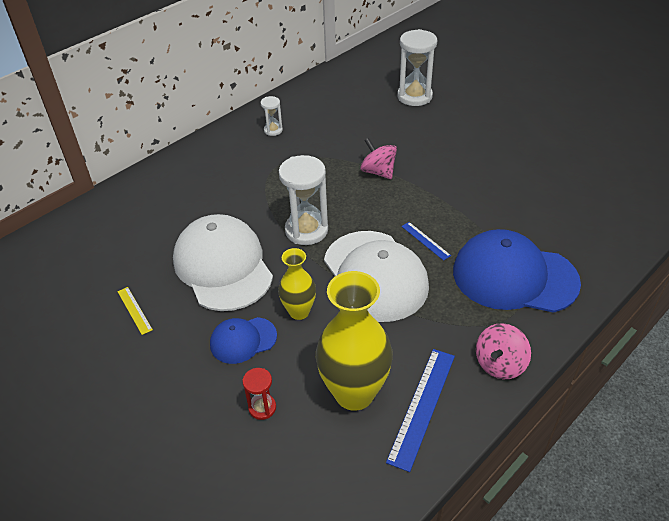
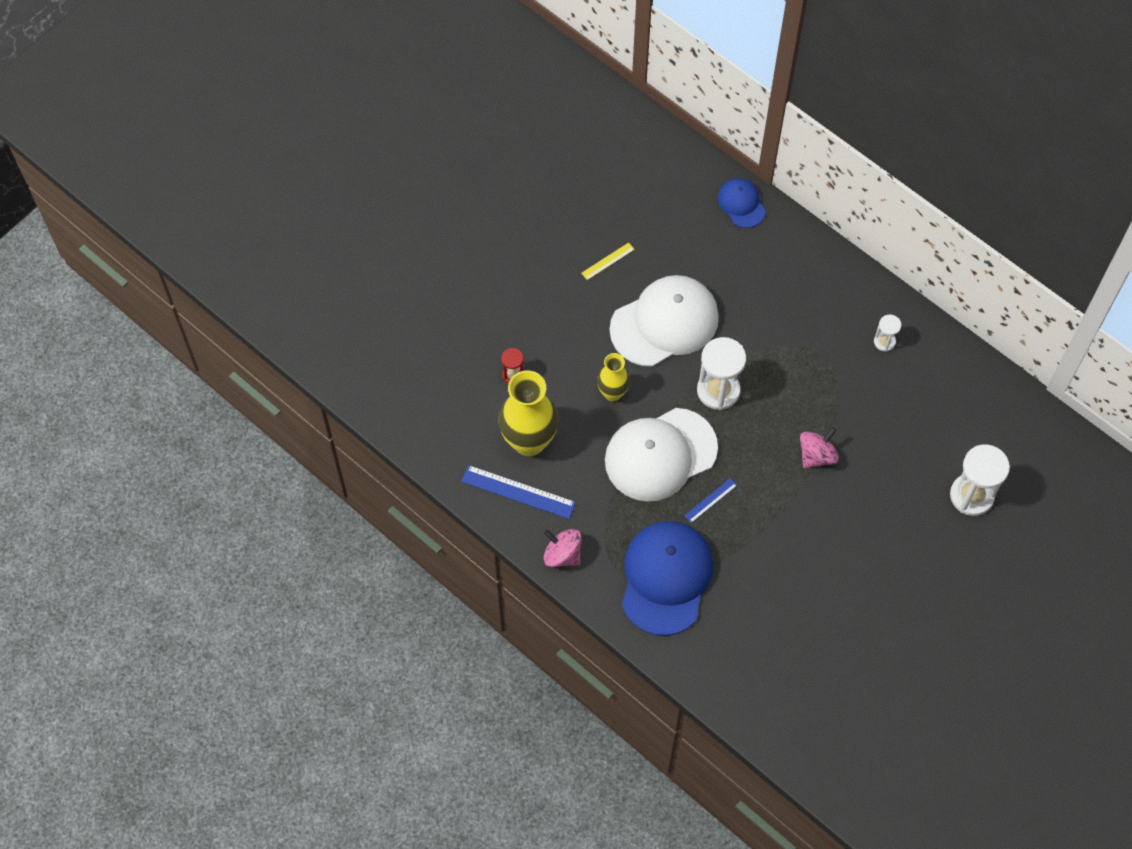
camera: 85 degrees right, 20 degrees up
blue cap [210,317,277,364] -> blue cap moved to [718,178,766,228]

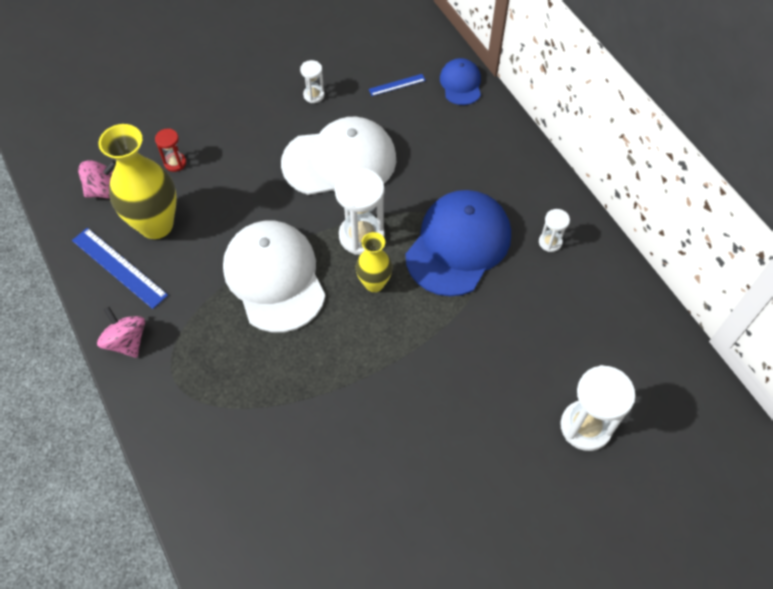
camera: 20 degrees right, 5 degrees down
yellow ruler [581,242,635,280] -> white hourglass [300,60,325,103]
yellow vase [597,353,630,401] -> yellow vase moved to [356,232,392,292]
white cap [605,408,718,502] -> white cap turned 75 degrees clockwise [223,221,326,333]
blue cap [622,521,714,636] -> blue cap moved to [405,190,511,296]
blue ruler [684,478,737,523] -> blue ruler moved to [369,74,426,96]
pink spinning top [800,427,839,468] -> pink spinning top moved to [78,160,116,199]

